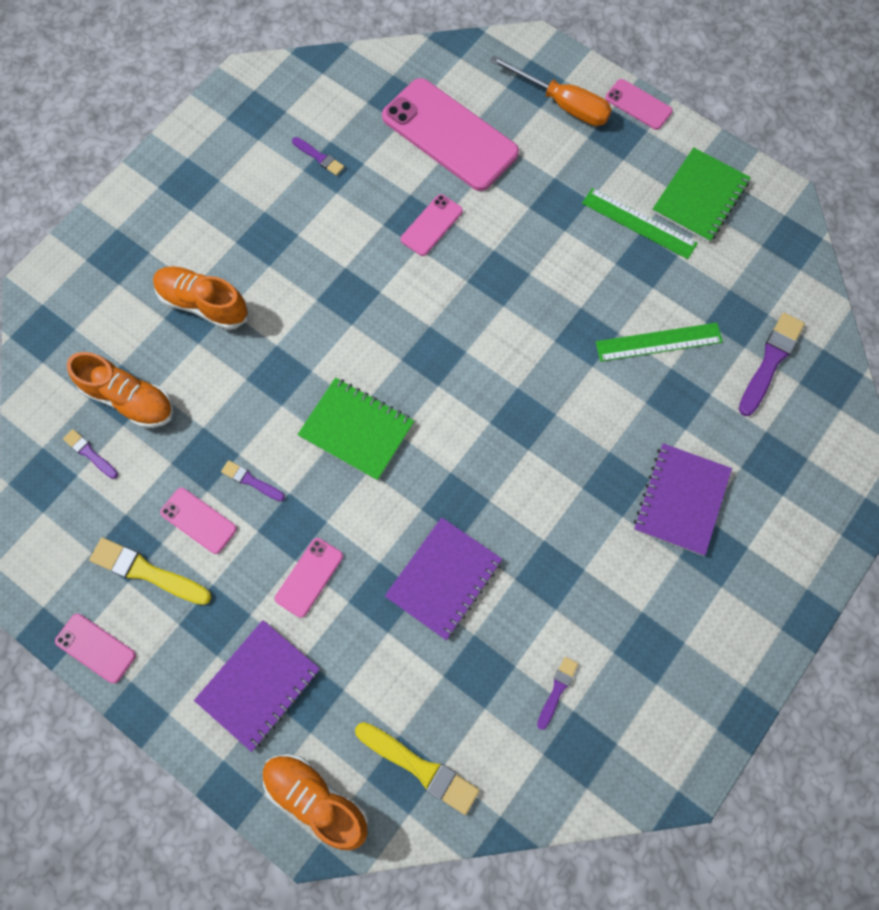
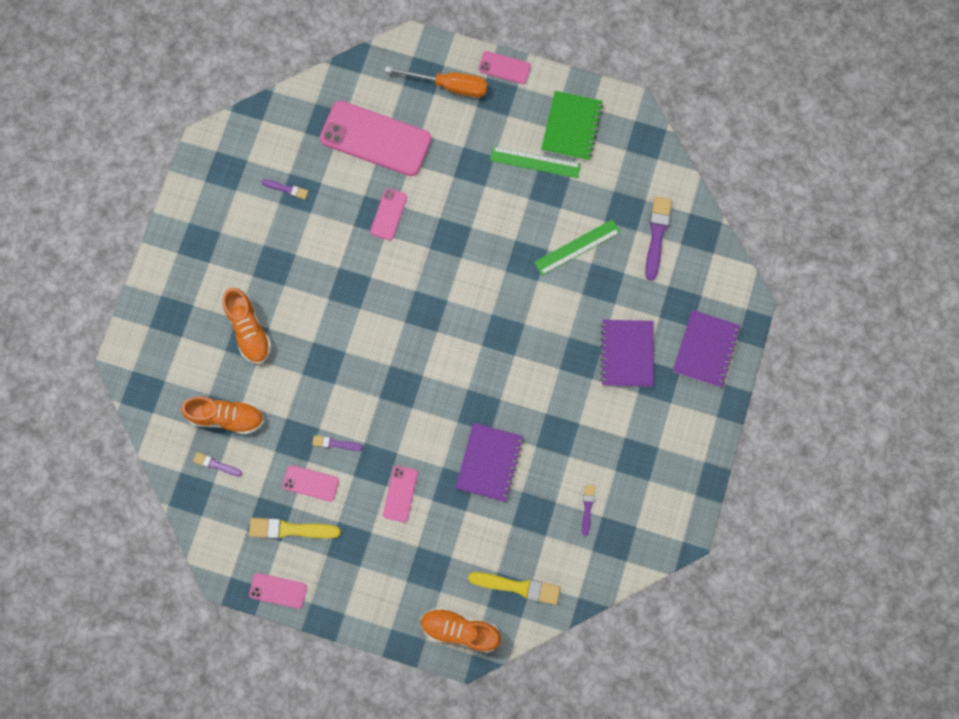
camera: 20 degrees left, 5 degrees up
orange shoe [153,266,248,330] -> orange shoe turned 120 degrees counterclockwise [223,288,272,364]
purple notebook [194,620,320,752] -> purple notebook moved to [673,310,741,388]
green notebook [297,378,414,481] -> none

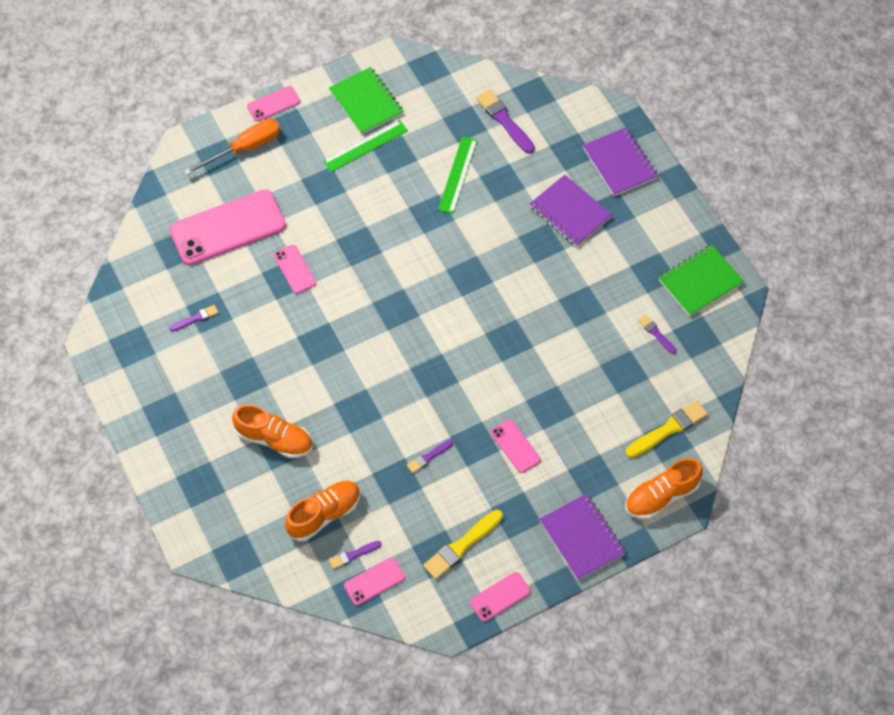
camera: 45 degrees left, 15 degrees down
pink phone [282,465,339,502] -> pink phone moved to [344,557,405,605]
purple notebook [455,423,524,502] -> purple notebook moved to [539,493,626,580]
none -> green notebook [658,245,744,316]

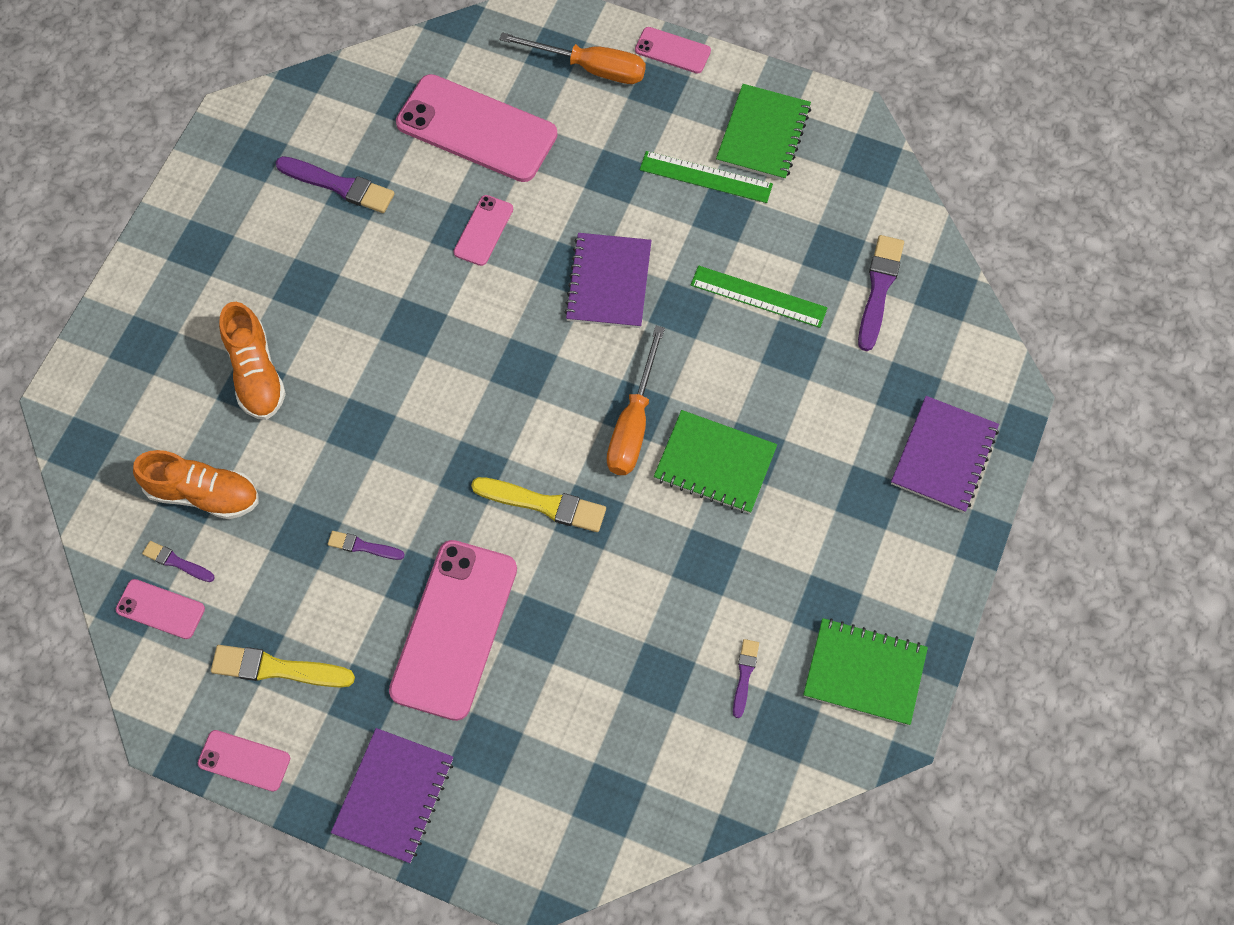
camera: 50 degrees right, 5 degrees up
purple brush [169,305,218,332] -> purple brush [275,156,395,213], size x1.78
green ruler [438,136,478,214] -> green ruler turned 45 degrees clockwise [691,266,827,328]
pink phone [491,419,541,473] -> pink phone [389,540,517,721], size x2.09
purple notebook [530,175,612,247] -> purple notebook moved to [564,233,652,328]
orange shoe [625,458,703,519] -> none
yellow brush [626,400,708,458] -> yellow brush moved to [471,477,606,532]
none -> orange screwdriver [607,326,665,475]
none -> green notebook [654,410,777,514]

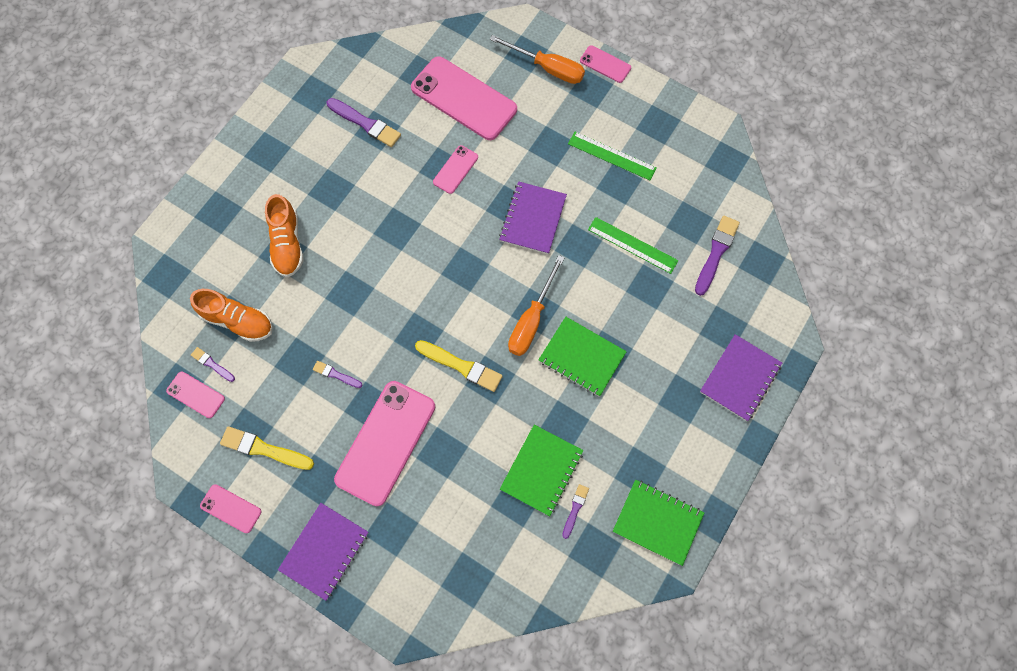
camera: 10 degrees right, 5 degrees up
green notebook [716,84,811,181] -> green notebook moved to [500,425,584,516]

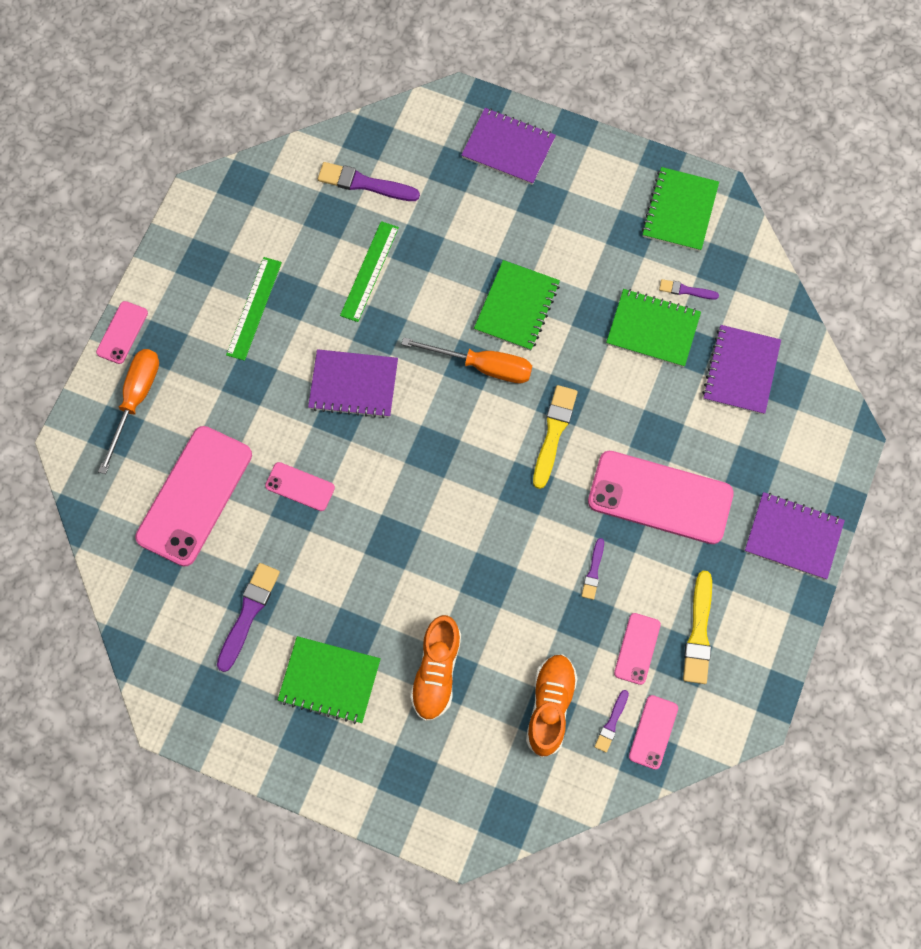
camera: 100 degrees left, 0 degrees up
pink phone [200,484,262,533] -> pink phone moved to [614,613,661,685]
orange shoe [265,194,303,278] -> orange shoe turned 120 degrees clockwise [410,615,461,721]
none -> green notebook [278,636,381,724]
none -> purple notebook [702,325,781,415]

